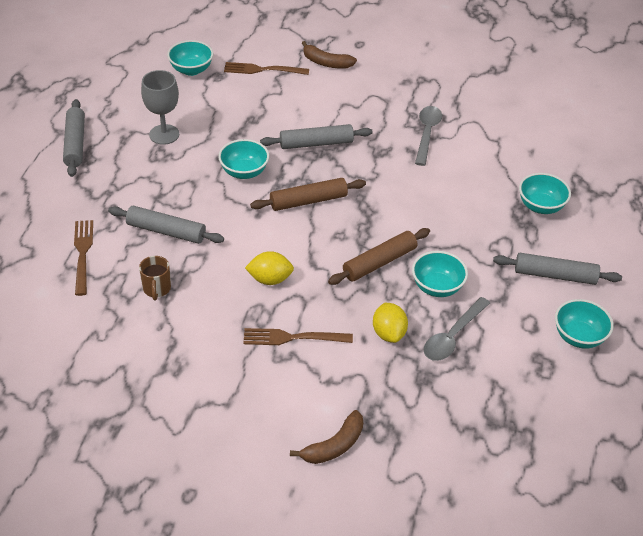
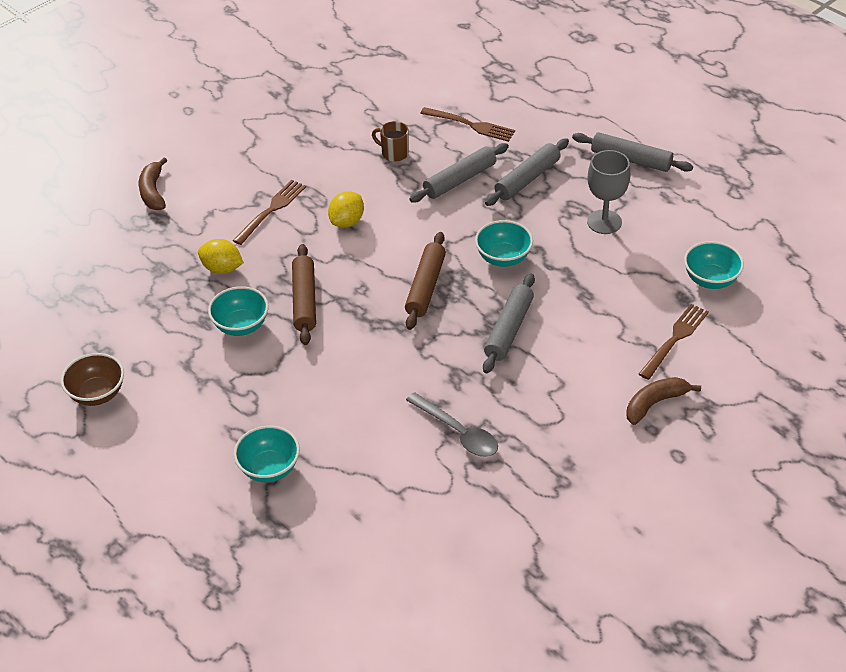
camera: 125 degrees right, 0 degrees up
grey spoon [424,297,490,361] -> none
grey rolling pin [493,253,622,285] -> grey rolling pin moved to [485,138,569,206]
turquoise bowl [555,299,614,349] -> brown bowl [61,353,124,406]

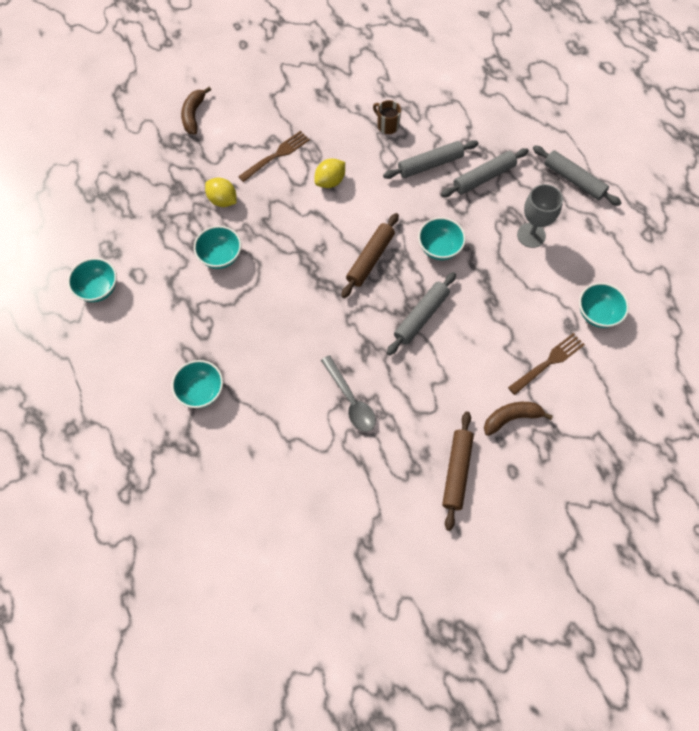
camera: 15 degrees right, 20 degrees up
brown bowl [61,353,124,406] -> turquoise bowl [68,258,117,302]
brown rolling pin [292,244,316,345] -> brown rolling pin moved to [442,411,474,531]
brown fork [420,107,515,142] -> none

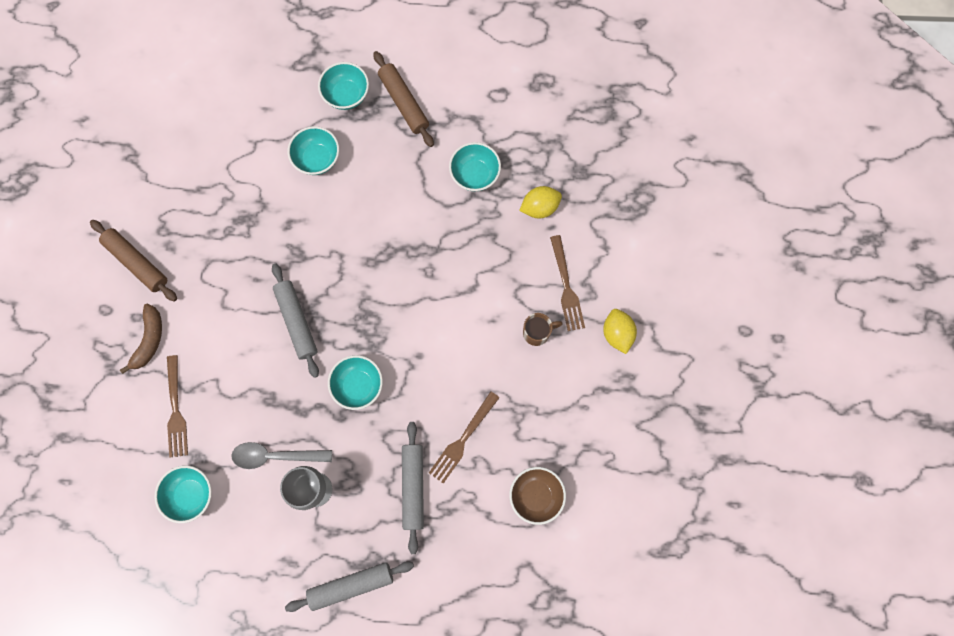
camera: 120 degrees right, 10 degrees up
turquoise bowl [68,258,117,302] -> turquoise bowl moved to [288,126,339,175]
brown banana [181,87,211,134] -> none
yellow lemon [314,158,345,188] -> yellow lemon moved to [603,309,637,354]
grey spoon [321,355,376,432] -> grey spoon moved to [231,442,332,469]
brown rolling pin [342,213,399,298] -> brown rolling pin moved to [373,51,434,147]
brown mug [373,100,401,134] -> brown mug moved to [523,313,563,346]
grey rolling pin [383,140,478,179] -> brown fork [429,392,500,484]
none -> brown bowl [509,467,566,525]

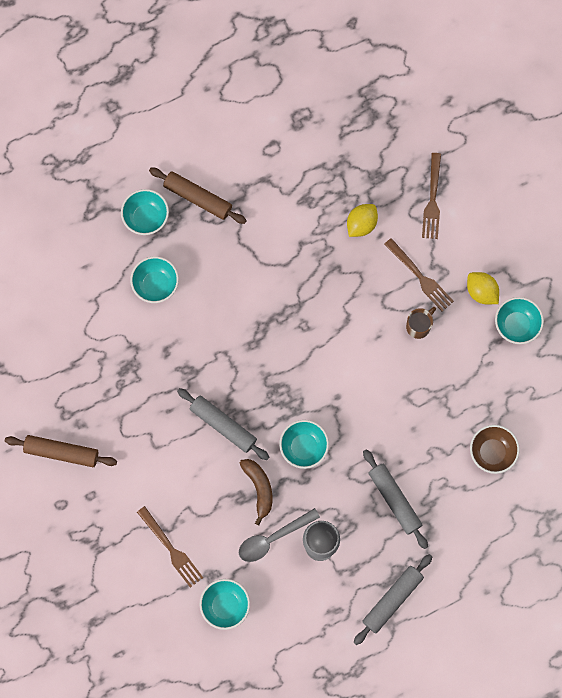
camera: 30 degrees left, 0 degrees up
brown banana [120,304,162,374] -> brown banana moved to [239,459,272,525]
brown fork [429,392,500,484] -> brown fork moved to [422,153,441,239]
turquoise bowl [449,142,501,191] -> turquoise bowl moved to [495,297,544,344]

